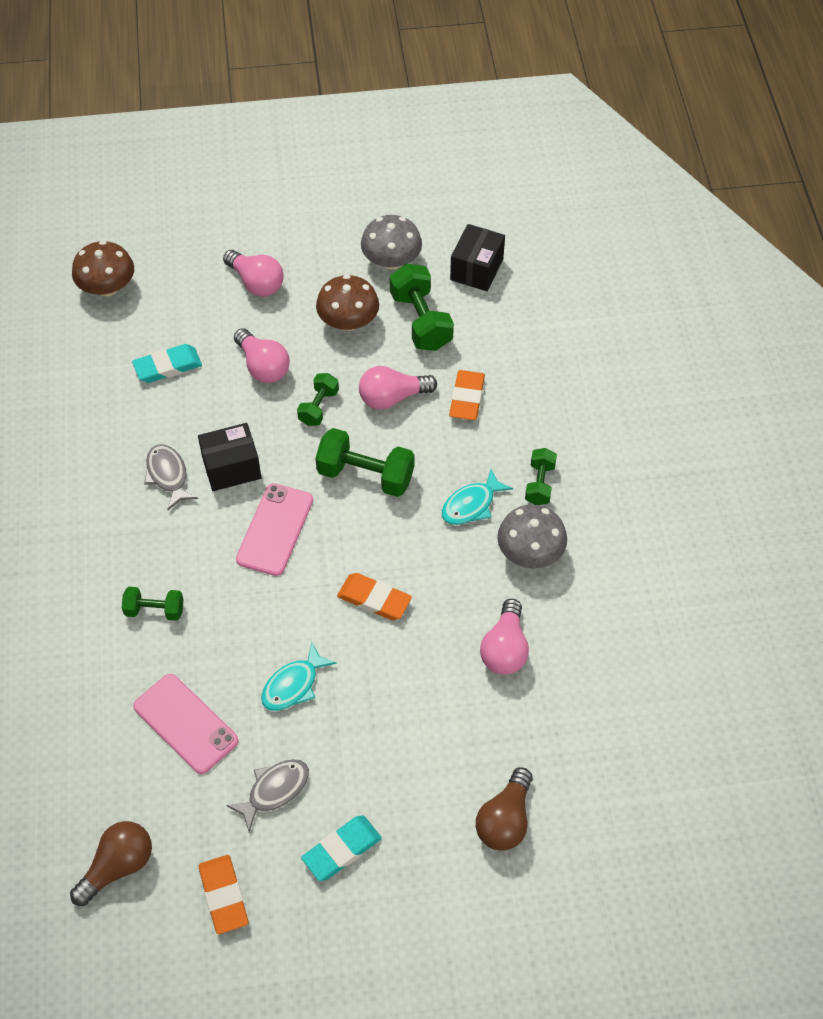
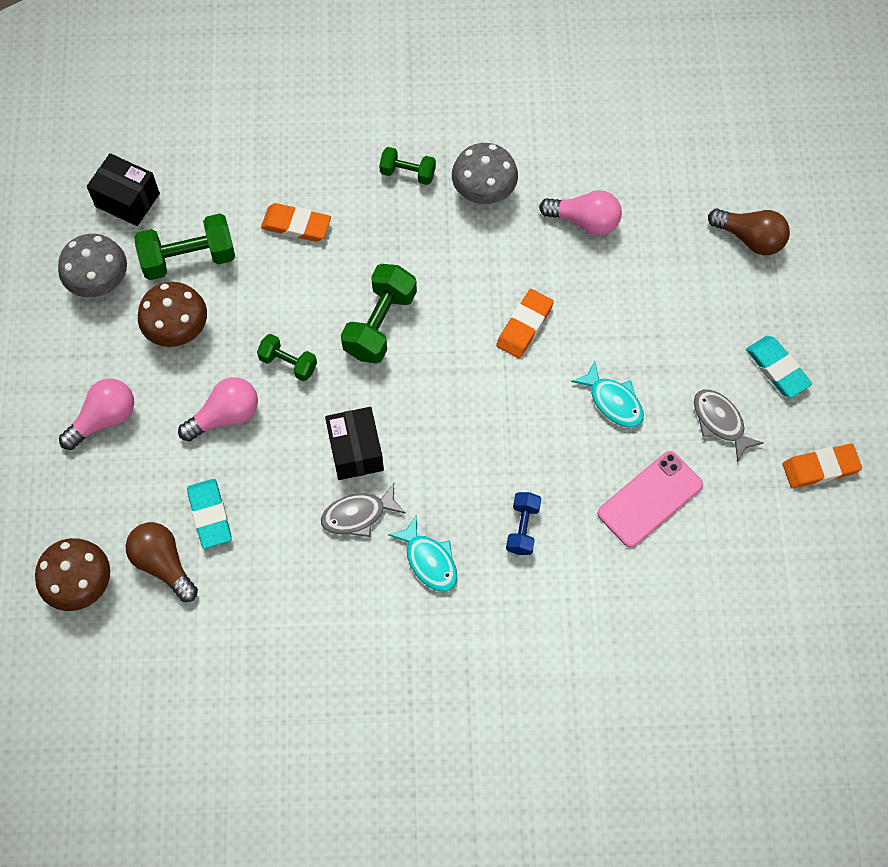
camera: 85 degrees left, 10 degrees up
brown light bulb [70,821,152,906] -> brown light bulb moved to [126,522,198,602]
green dumbbell [122,587,184,621] -> blue dumbbell [506,492,541,555]
pink phone [236,483,313,576] -> none
pink light bulb [359,366,437,410] -> none
turquoise fish [442,469,513,525] -> turquoise fish moved to [388,516,457,592]

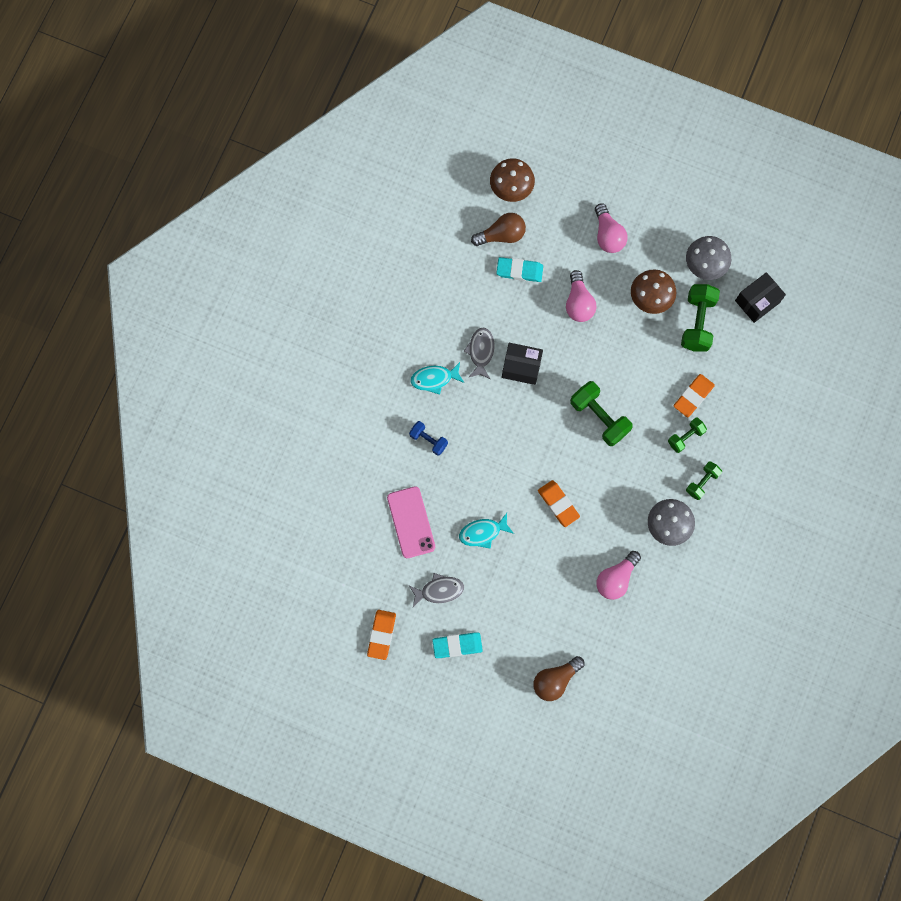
camera: 115 degrees right, 10 degrees up
green dumbbell [257,334,317,381] -> green dumbbell moved to [668,418,707,453]

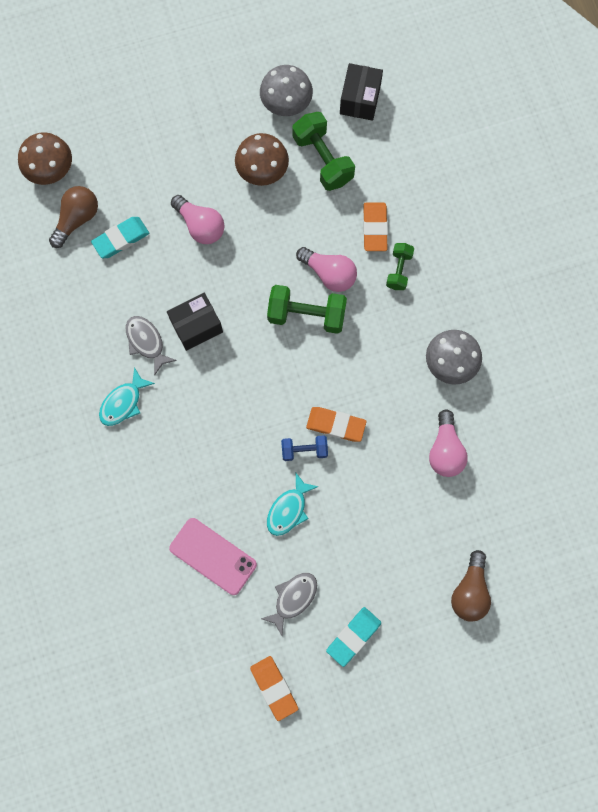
camera: 40 degrees left, 0 degrees up
blue dumbbell [409,421,448,456] -> blue dumbbell moved to [281,435,328,461]
pink light bulb [595,203,628,253] -> pink light bulb moved to [296,247,357,292]
green dumbbell [686,461,722,500] -> none

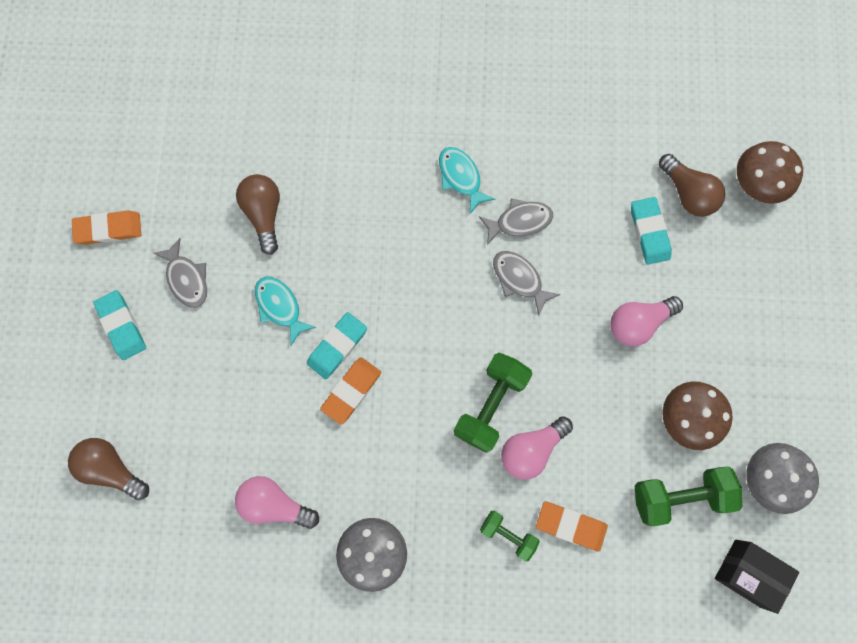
camera: 110 degrees right, 0 degrees up
black box [167,293,223,351] -> grey fish [493,251,560,315]
pink phone [169,518,257,595] -> brown light bulb [236,174,280,255]
blue dumbbell [281,435,328,461] -> turquoise eraser [307,312,367,380]

